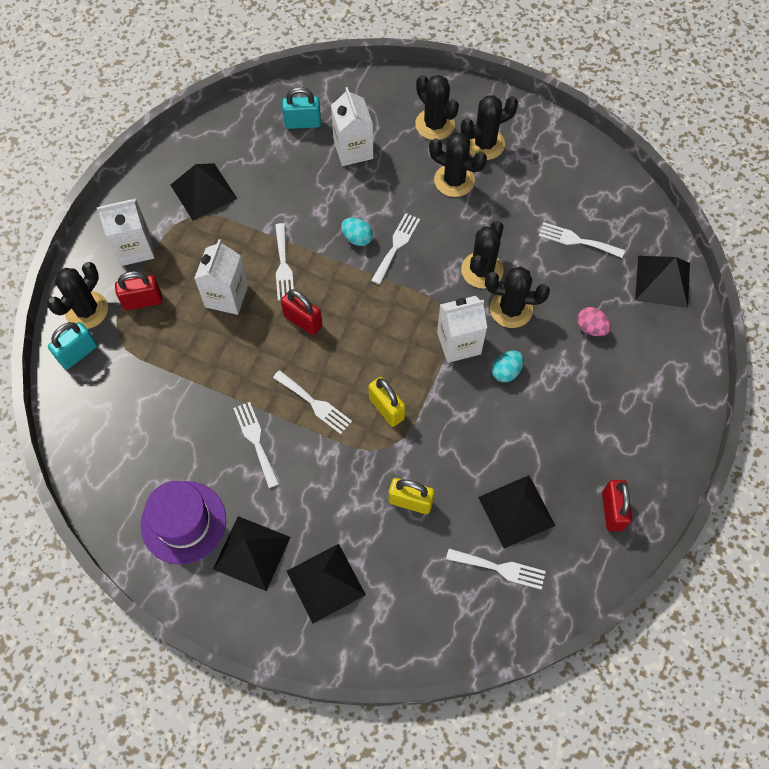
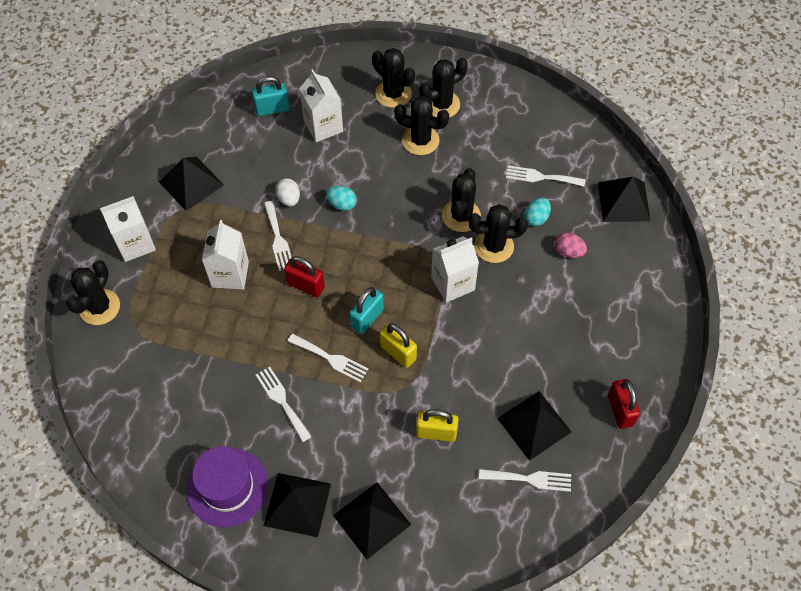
camera: 10 degrees left, 5 degrees down
turquoise padlock [48,322,97,369] -> turquoise padlock moved to [349,287,384,334]
red padlock [115,271,163,310] -> none
white fork [371,213,420,285] -> none
turquoise egg [492,351,524,382] -> turquoise egg moved to [524,198,551,226]
none -> white egg [275,178,300,207]

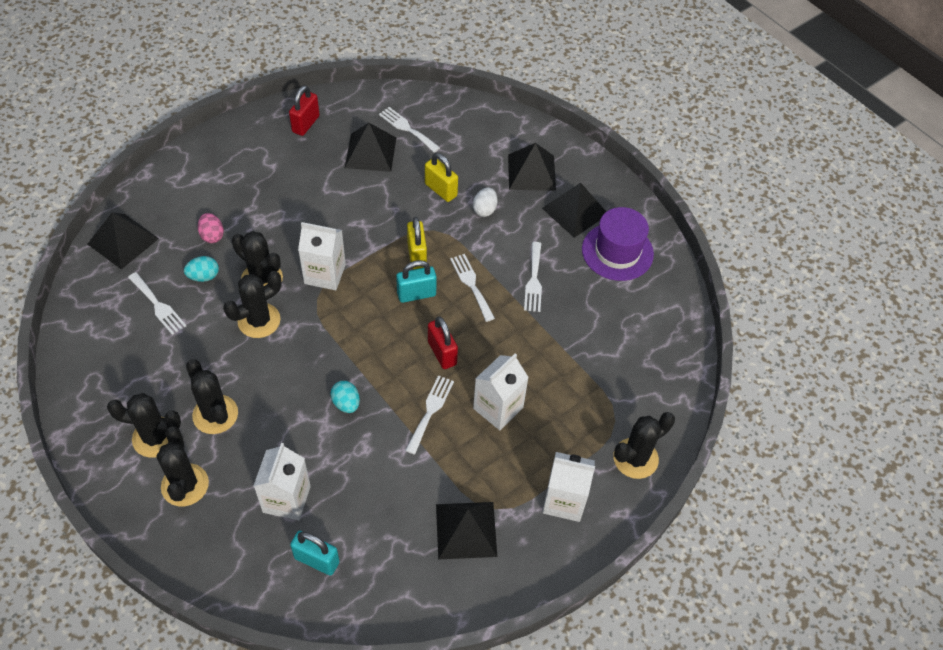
camera: 145 degrees left, 5 degrees down
white egg [275,178,300,207] -> white egg moved to [473,187,497,217]

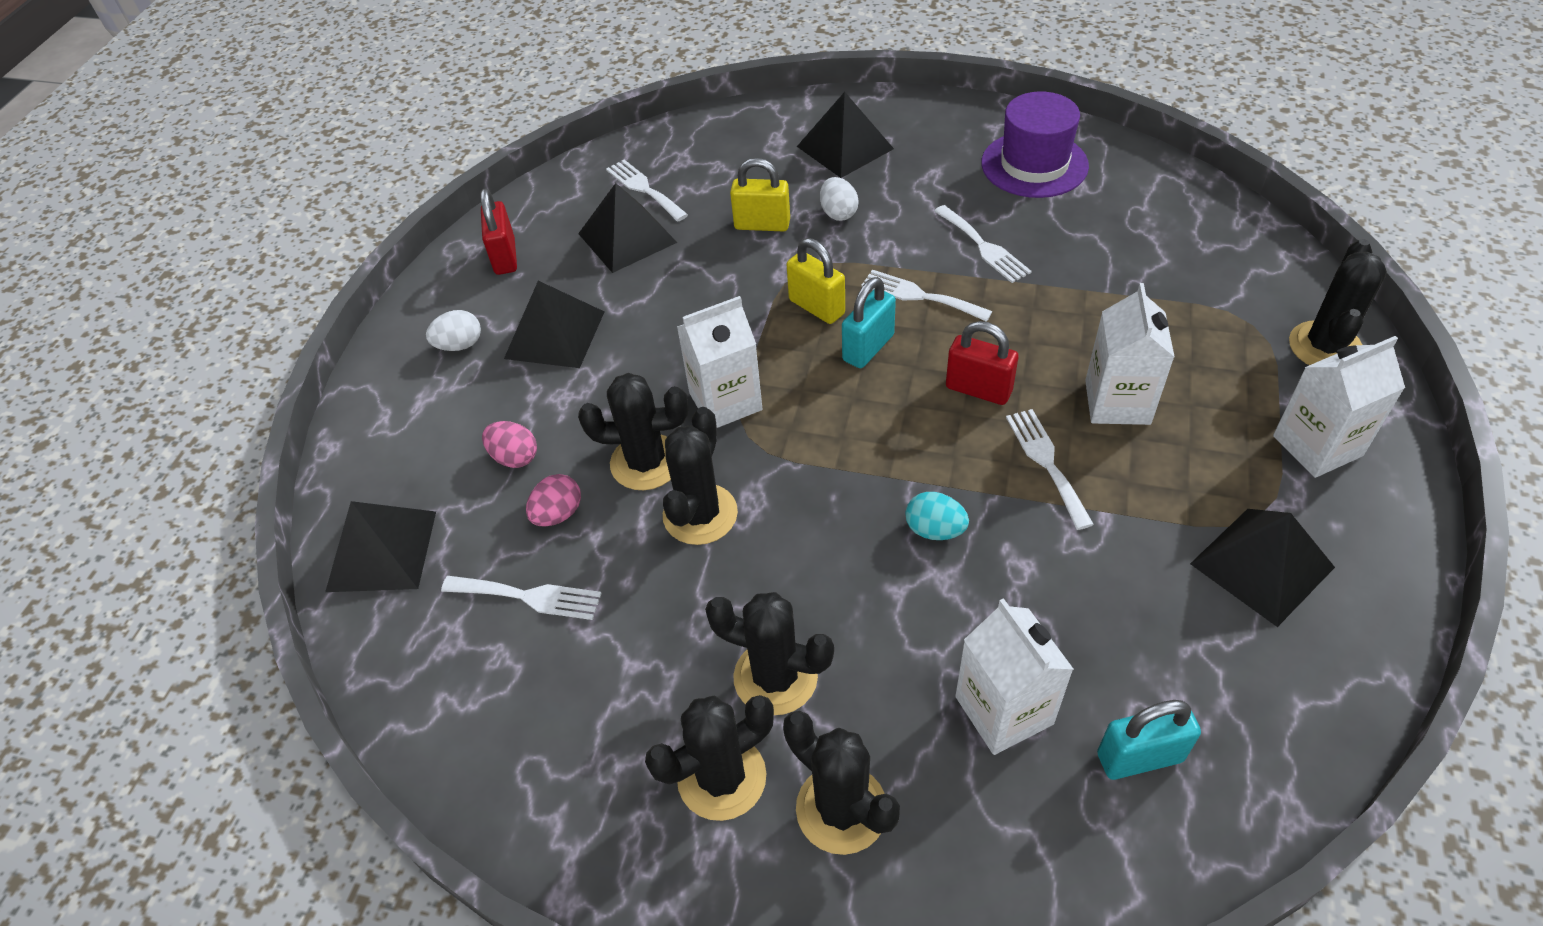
camera: 30 degrees left, 5 degrees down
turquoise egg [184,256,219,282] -> pink egg [526,474,581,527]
white fork [379,107,440,153] -> white fork turned 45 degrees clockwise [606,160,688,222]
black pyramid [542,183,606,238] -> black pyramid moved to [504,281,604,368]
none -> white egg [426,310,481,351]

